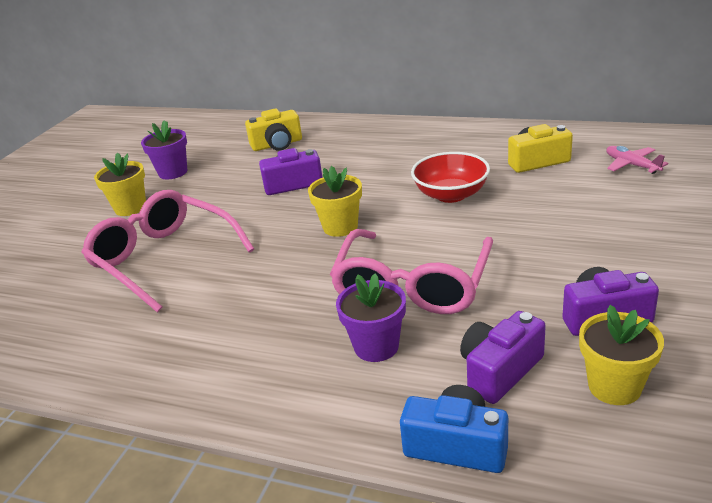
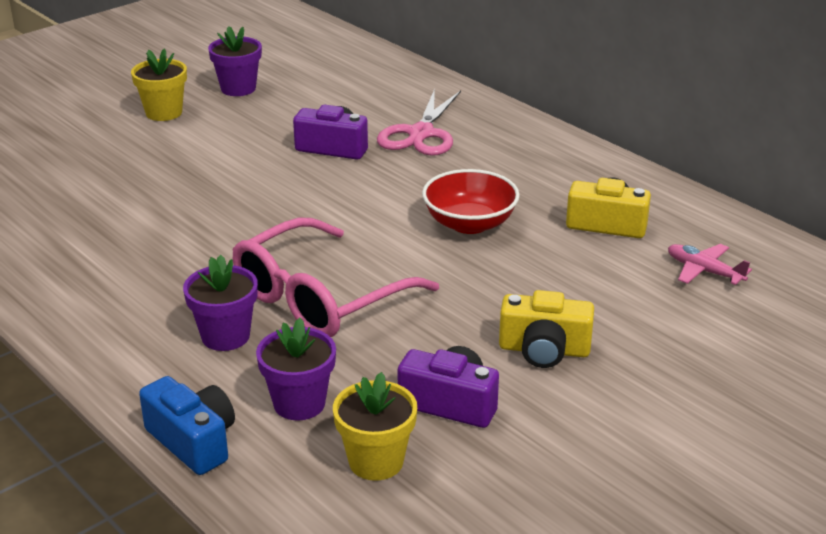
camera: 25 degrees right, 0 degrees up
pink glasses [81,190,254,312] -> none
yellow camera [245,108,302,151] -> yellow camera moved to [499,290,594,368]
yellow flower pot [308,166,362,237] -> none
purple camera [460,311,546,404] -> purple flower pot [256,318,336,420]
pink plane [606,146,668,174] -> pink plane turned 45 degrees counterclockwise [668,244,752,285]
none -> pink scissors [377,89,461,156]

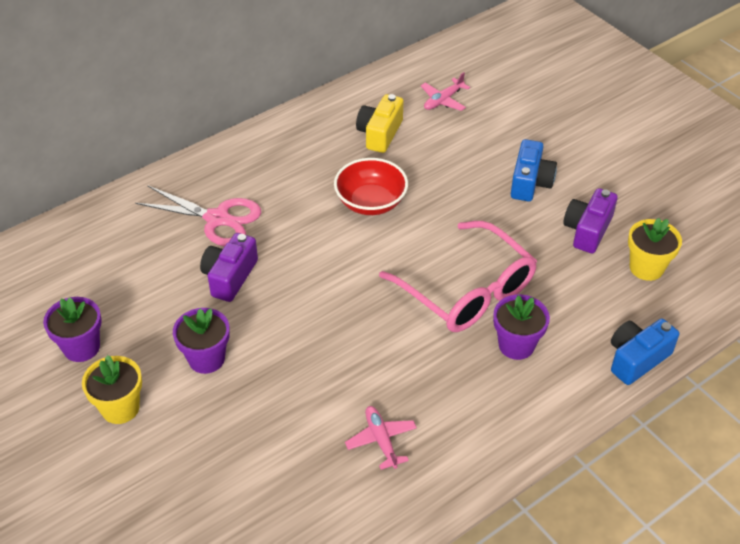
camera: 85 degrees left, 15 degrees up
purple flower pot [256,318,336,420] -> purple flower pot moved to [173,308,230,374]
yellow camera [499,290,594,368] -> blue camera [511,139,557,201]
none -> pink plane [345,406,417,470]

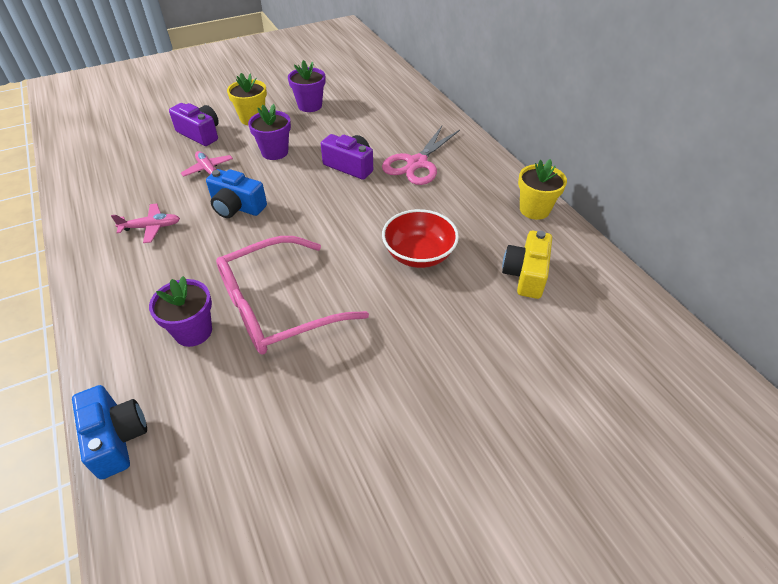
camera: 100 degrees right, 0 degrees up
yellow camera [356,94,403,153] -> yellow camera turned 105 degrees counterclockwise [502,231,552,299]
pink plane [421,72,470,111] -> pink plane moved to [181,151,233,177]
blue camera [511,139,557,201] -> blue camera moved to [206,169,267,218]
purple camera [563,188,618,253] -> purple camera moved to [169,103,219,146]
yellow flower pot [628,218,682,281] -> yellow flower pot moved to [518,159,567,220]

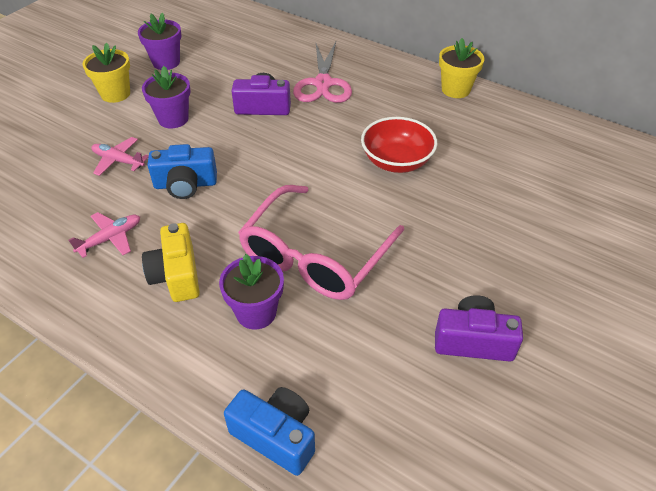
camera: 30 degrees left, 0 degrees up
purple camera [169,103,219,146] -> purple camera moved to [435,295,523,362]
yellow camera [502,231,552,299] -> yellow camera moved to [142,223,200,302]

